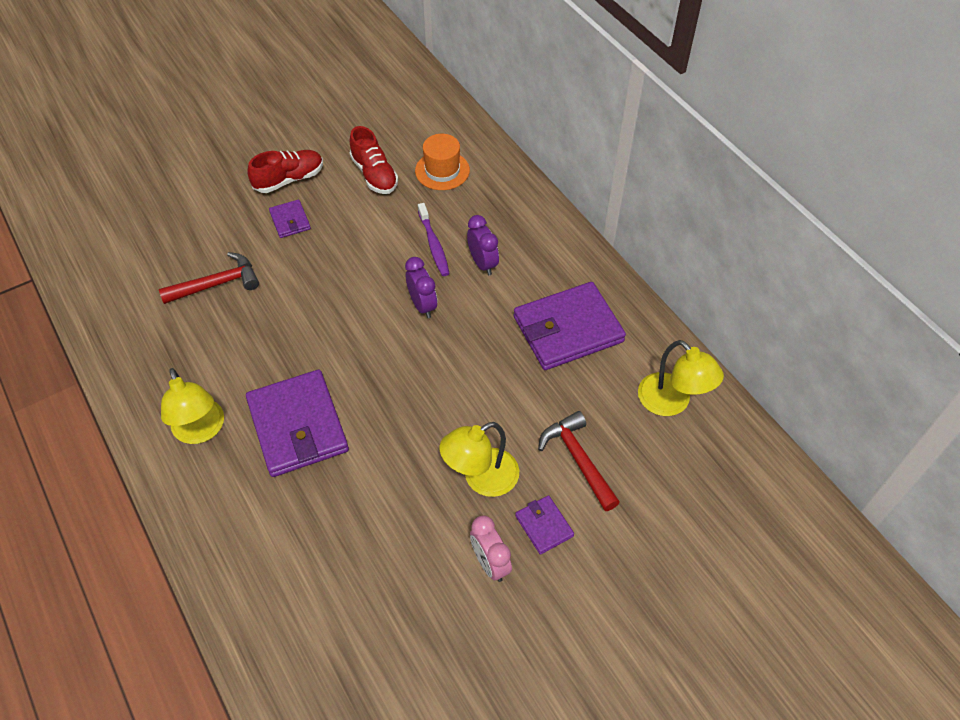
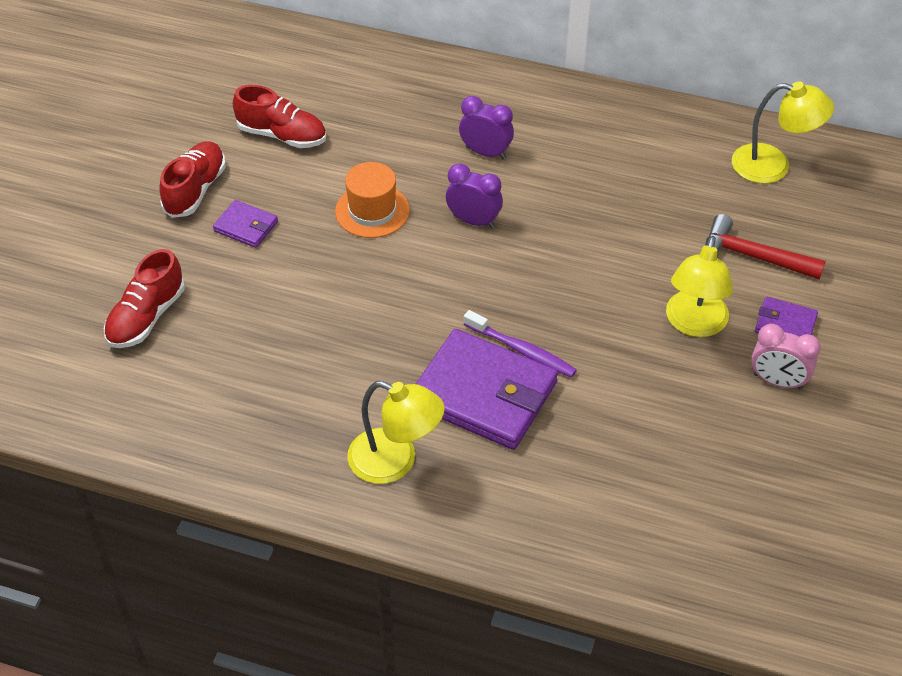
camera: 40 degrees left, 5 degrees down
red hammer [159,252,259,304] -> none
orange hat [415,134,470,190] -> orange hat moved to [335,162,410,238]
purple toothbrush [418,203,450,276] -> purple toothbrush moved to [464,310,577,378]
purple wallet [514,282,626,370] -> none
none -> red shoe [104,249,185,348]

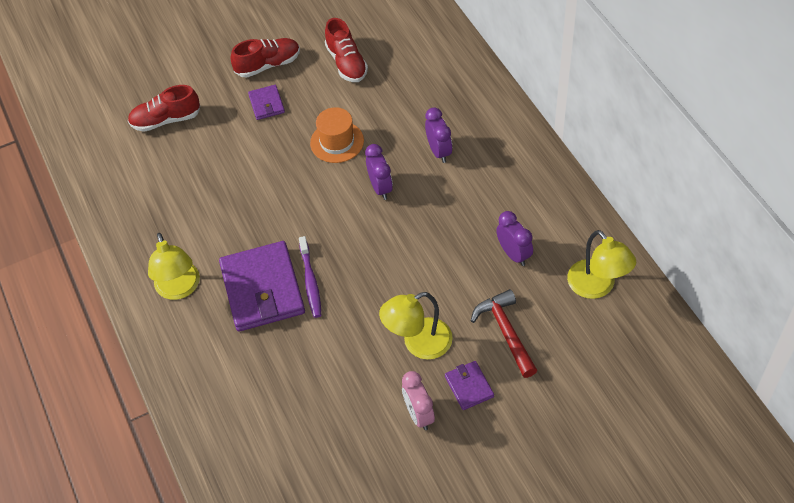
camera: 50 degrees right, 5 degrees up
none -> purple clock [496,211,533,266]

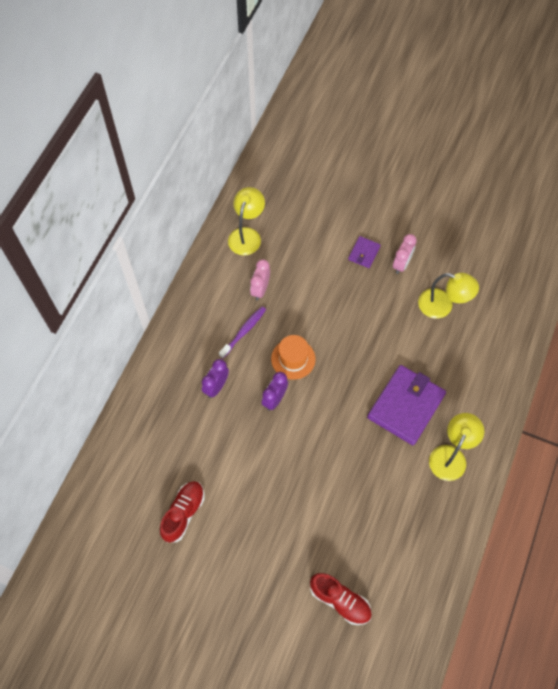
camera: 135 degrees left, 10 degrees up
red shoe [231,38,300,78] -> none
purple wallet [248,85,285,120] -> none
purple toothbrush [299,236,321,318] -> purple toothbrush moved to [219,306,266,359]
orange hat [310,107,364,163] -> orange hat moved to [271,335,316,380]
yellow lamp [379,292,453,360] -> yellow lamp moved to [418,273,479,319]
red hammer [471,289,537,378] -> none
purple clock [496,211,533,266] -> pink clock [250,259,270,300]

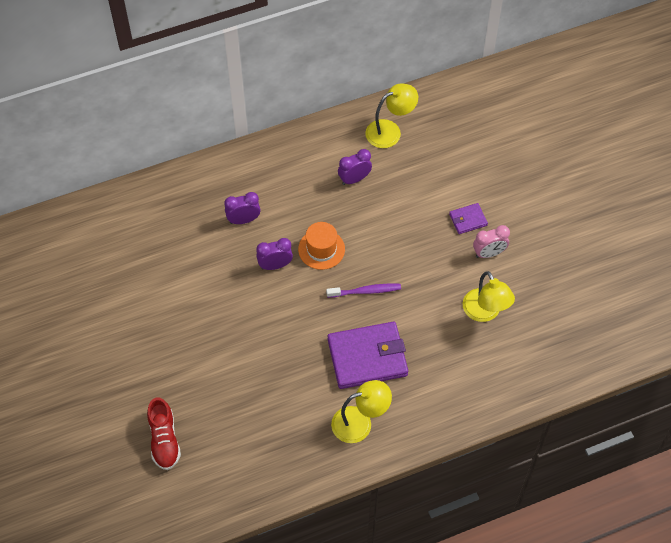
camera: 45 degrees right, 5 degrees down
red shoe [160,481,205,543] -> none
purple toothbrush [219,306,266,359] -> purple toothbrush moved to [326,284,401,298]
pink clock [250,259,270,300] -> purple clock [338,149,372,185]

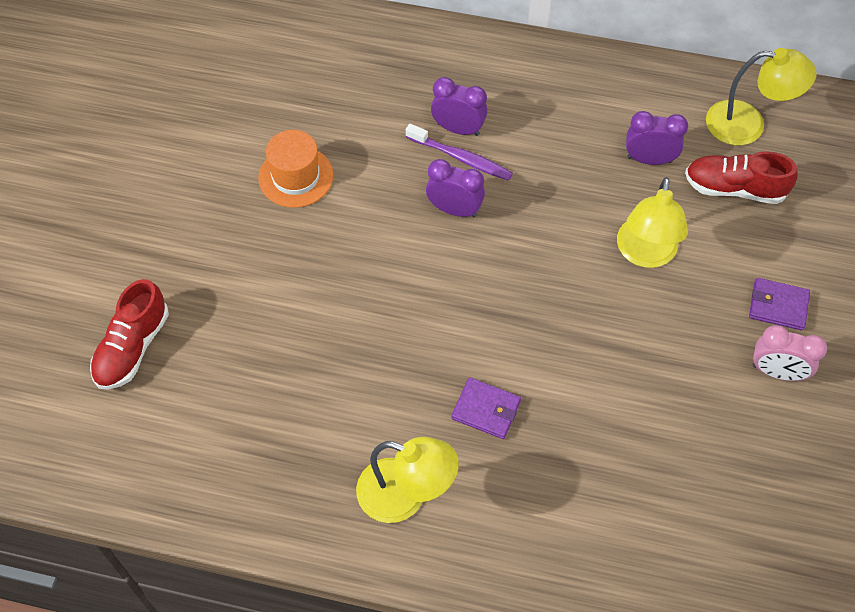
camera: 35 degrees right, 0 degrees up
orange hat [298,222,345,270] -> orange hat moved to [258,130,333,208]
purple toothbrush [326,284,401,298] -> purple toothbrush moved to [406,124,513,181]
purple wallet [327,322,408,389] -> purple wallet [451,377,521,439], size x0.47
yellow lamp [463,271,515,322] -> yellow lamp moved to [617,177,688,268]
none -> red shoe [685,151,798,204]

